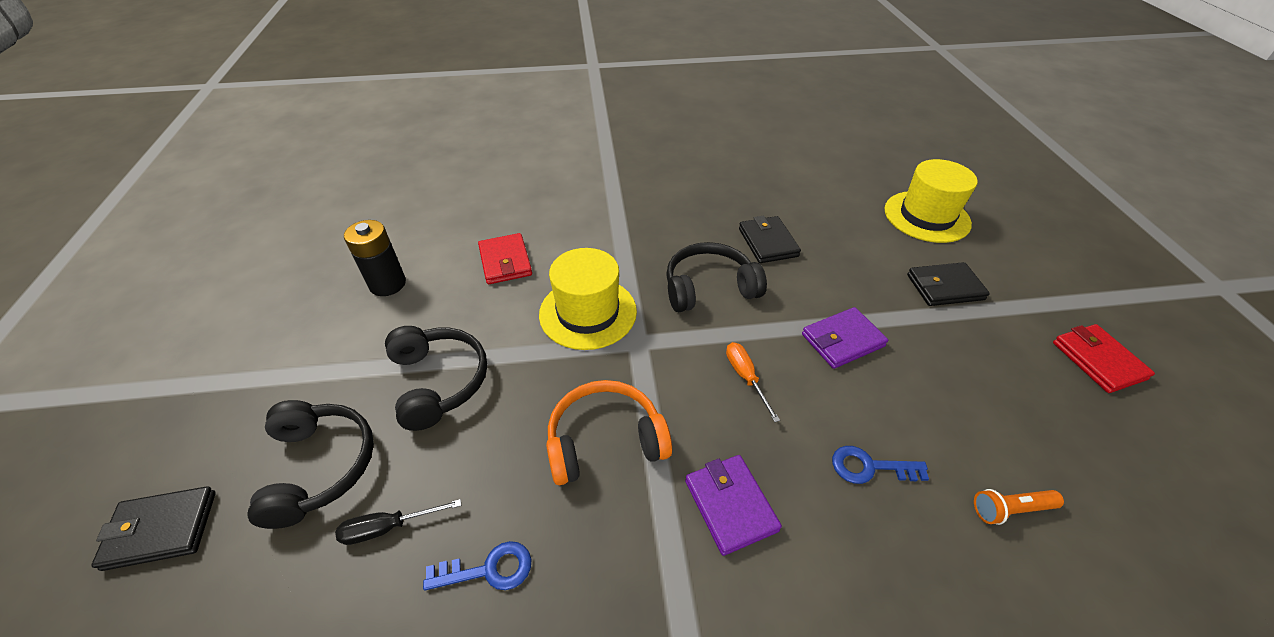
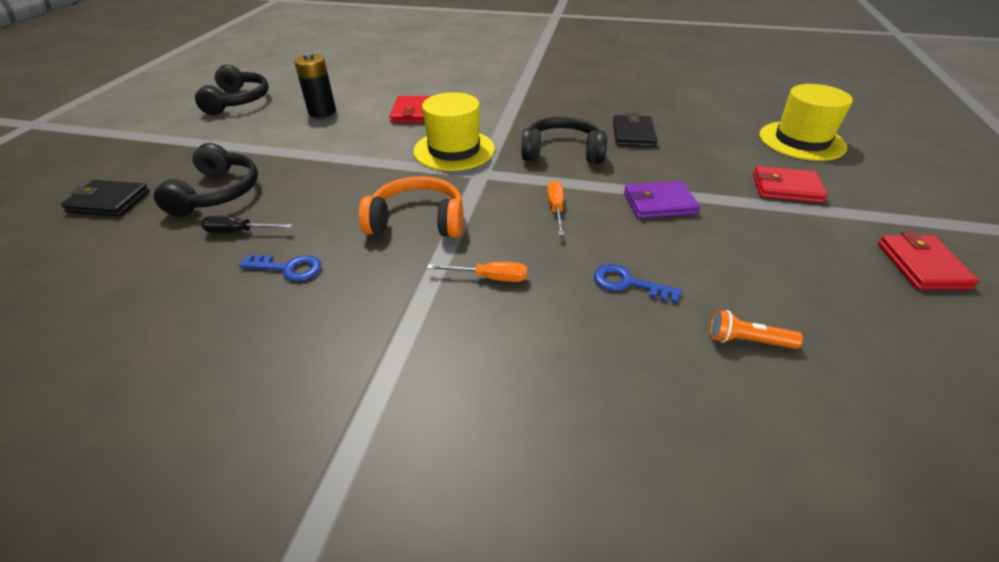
camera: 20 degrees right, 5 degrees down
black headphones [385,326,487,431] -> black headphones moved to [195,65,269,115]
purple wallet [685,455,782,556] -> orange screwdriver [427,262,527,282]
black wallet [907,262,990,306] -> red wallet [753,166,828,203]

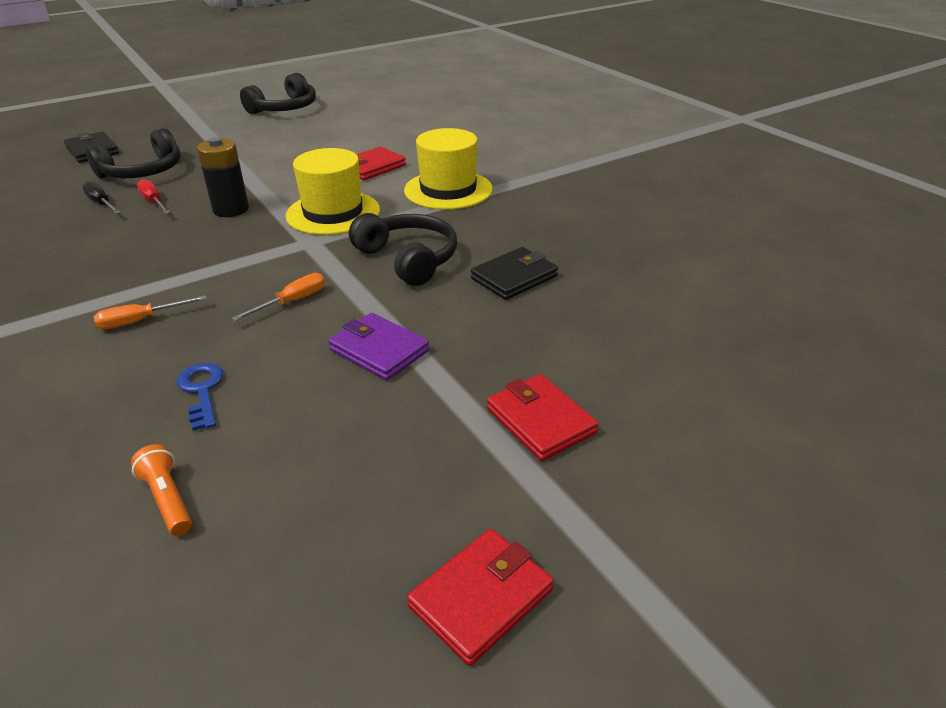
camera: 45 degrees right, 5 degrees down
blue key [239,255,321,281] -> none
black battery [294,53,336,118] -> black battery moved to [197,137,249,217]
orange headphones [358,176,463,238] -> none
orange screwdriver [427,262,527,282] -> orange screwdriver turned 105 degrees clockwise [94,295,207,329]
yellow hat [760,84,853,161] -> yellow hat moved to [404,128,493,210]
none -> red screwdriver [137,179,170,214]

